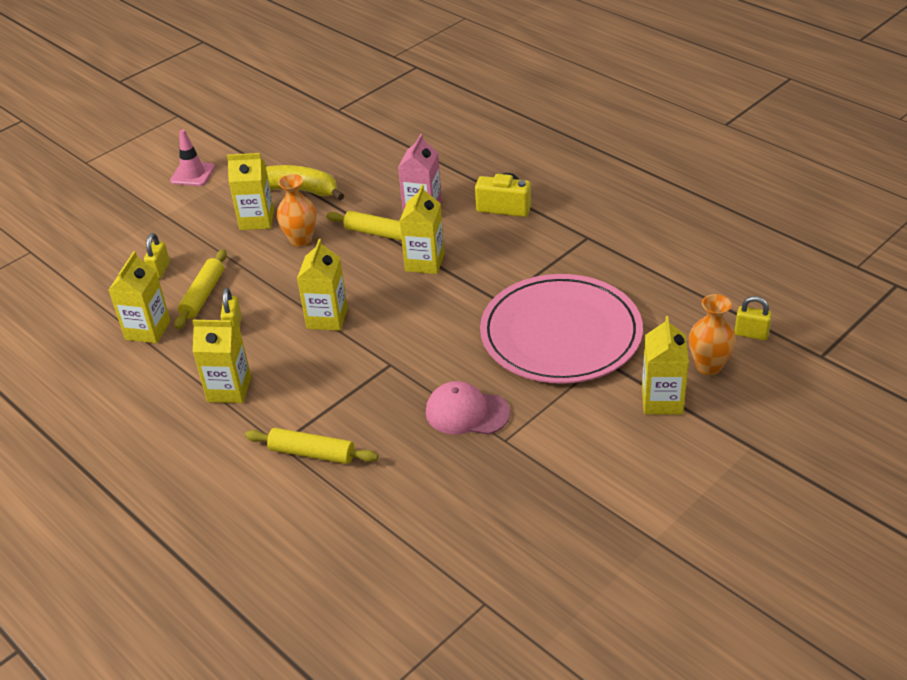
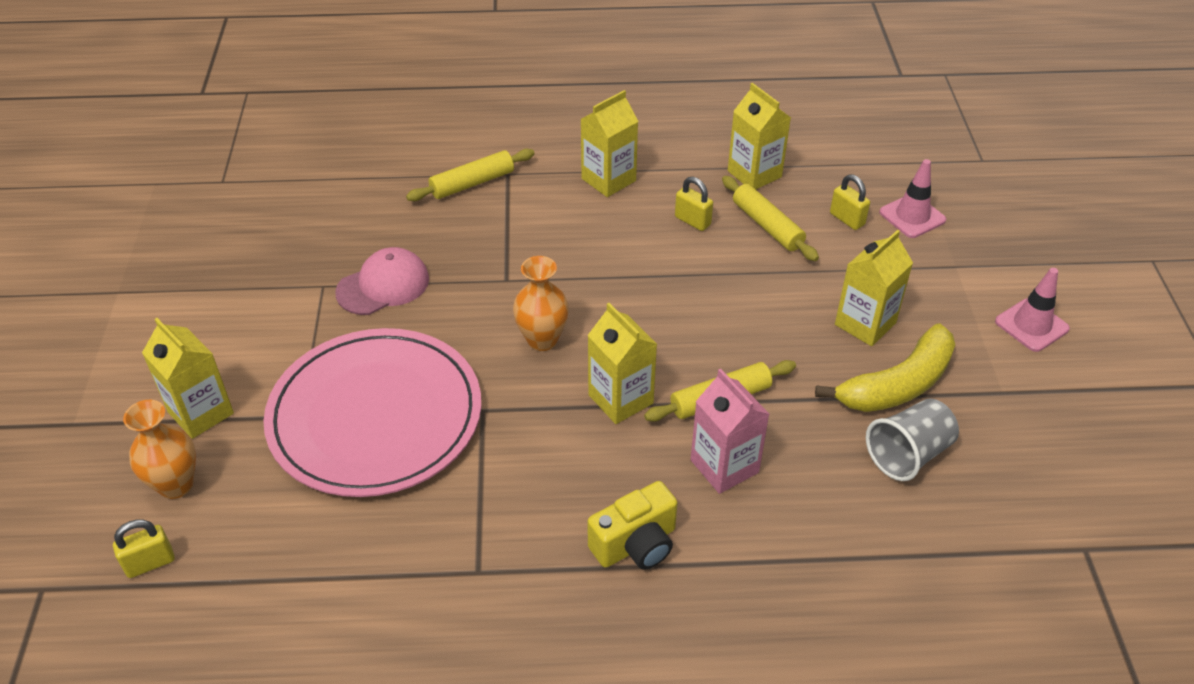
camera: 130 degrees right, 5 degrees up
orange vase [277,174,316,247] -> orange vase moved to [513,256,569,351]
yellow carton [297,239,348,331] -> none
none -> grey cup [866,398,959,481]
none -> pink traffic cone [879,159,946,238]

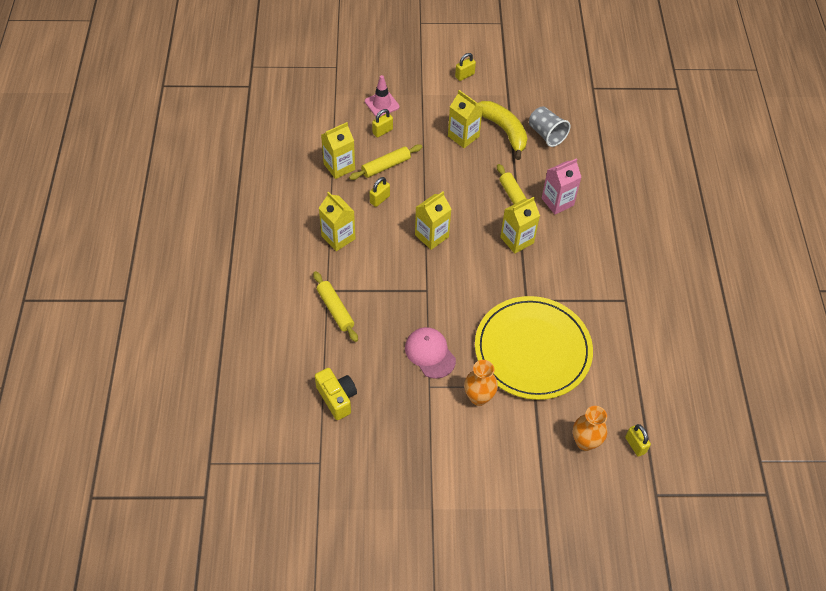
camera: 90 degrees left, 10 degrees up
yellow carton [142,318,234,439] -> yellow carton moved to [415,191,451,250]
pink plate [263,328,481,497] -> yellow plate [475,296,593,400]
orange vase [513,256,569,351] -> orange vase moved to [464,360,498,406]
yellow camera [587,481,678,570] -> yellow camera moved to [315,368,357,420]
pink traffic cone [995,268,1070,352] -> yellow padlock [455,53,476,81]

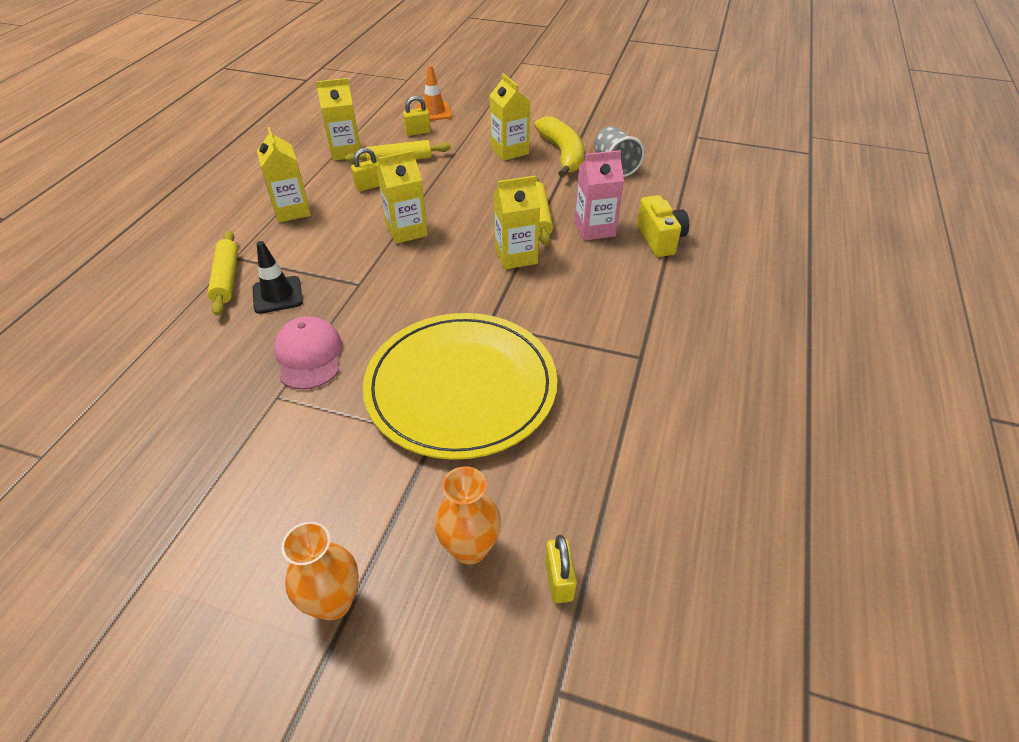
camera: 20 degrees right, 10 degrees down
yellow camera [315,368,357,420] -> yellow camera moved to [637,195,689,257]
pink traffic cone [365,75,400,117] -> orange traffic cone [416,65,452,121]
yellow padlock [455,53,476,81] -> none
orange vase [464,360,498,406] -> orange vase moved to [281,522,359,621]
none -> black traffic cone [253,241,303,314]

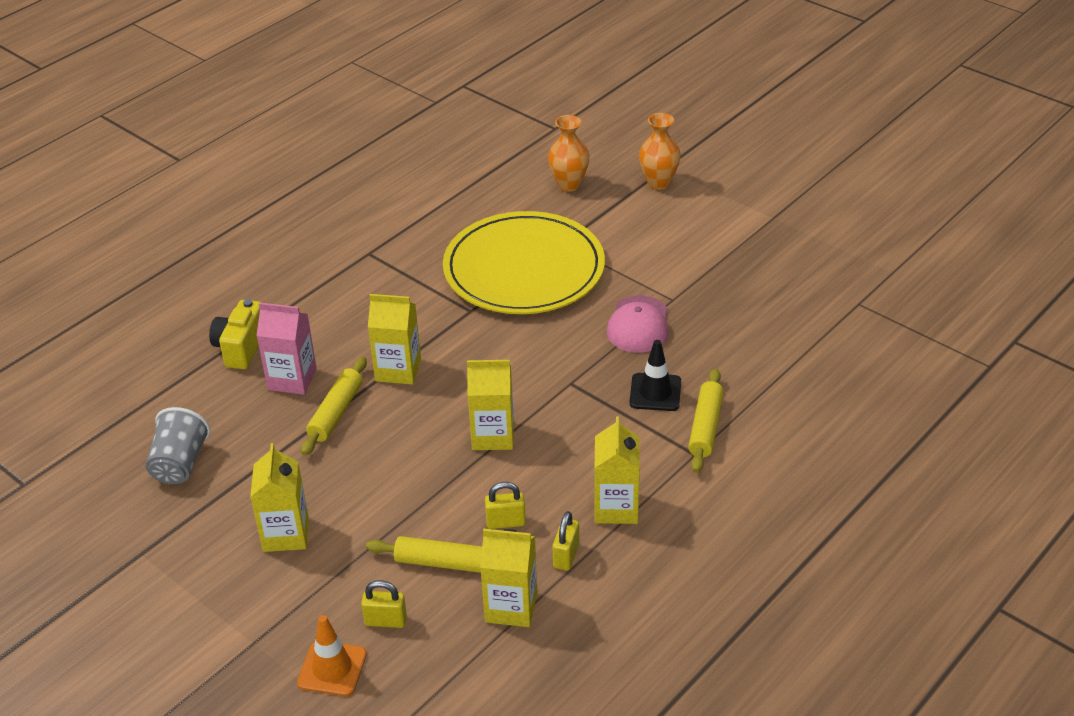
camera: 155 degrees left, 5 degrees down
yellow banana [534,116,584,178] -> none
yellow padlock [545,535,577,603] -> yellow padlock moved to [553,511,579,571]

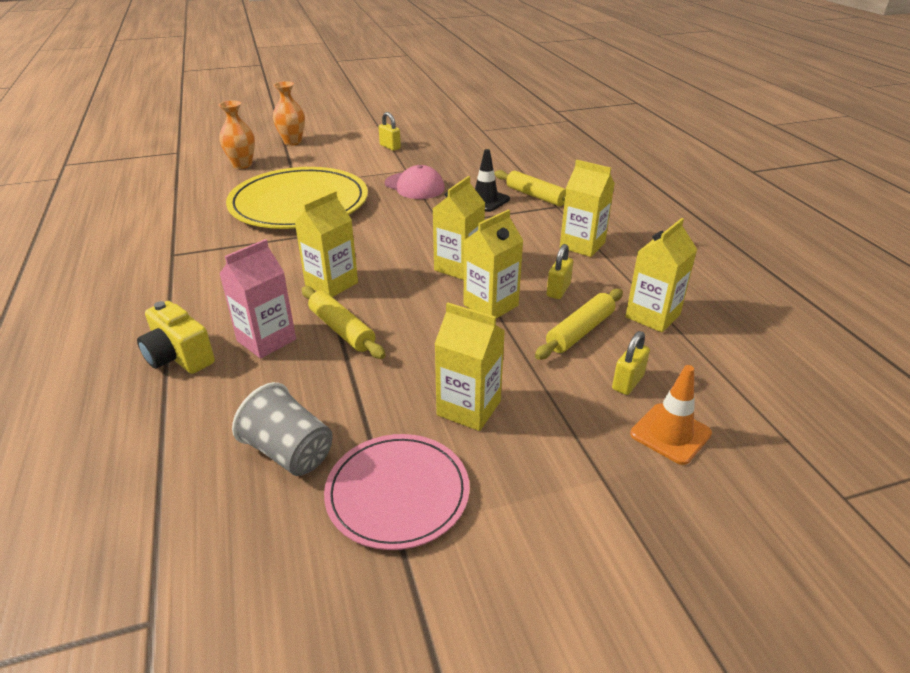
camera: 60 degrees left, 5 degrees down
yellow padlock [553,511,579,571] -> yellow padlock moved to [379,112,401,151]
none -> pink plate [324,434,470,550]
none -> yellow carton [463,209,523,319]

